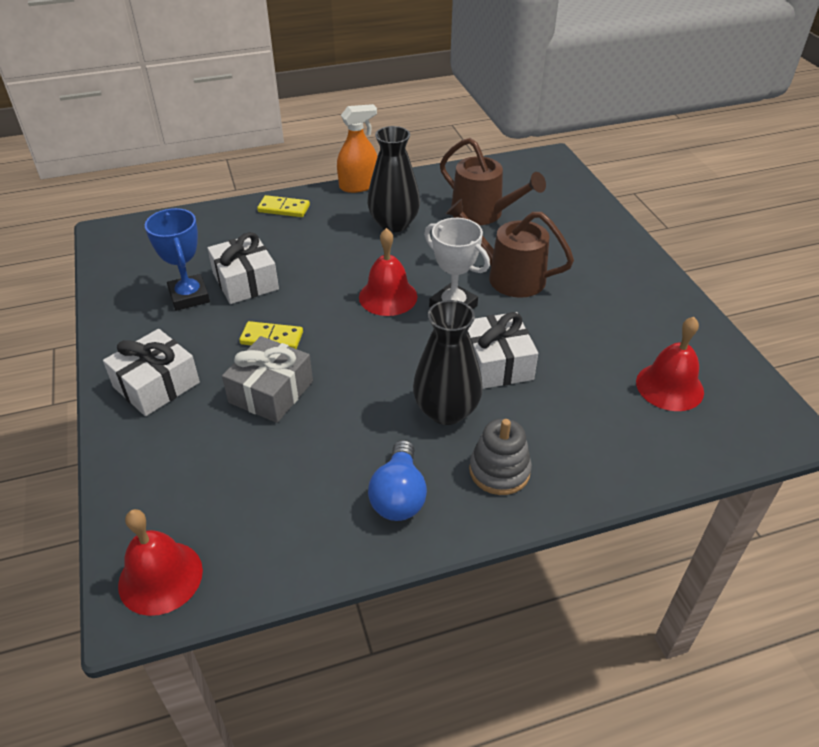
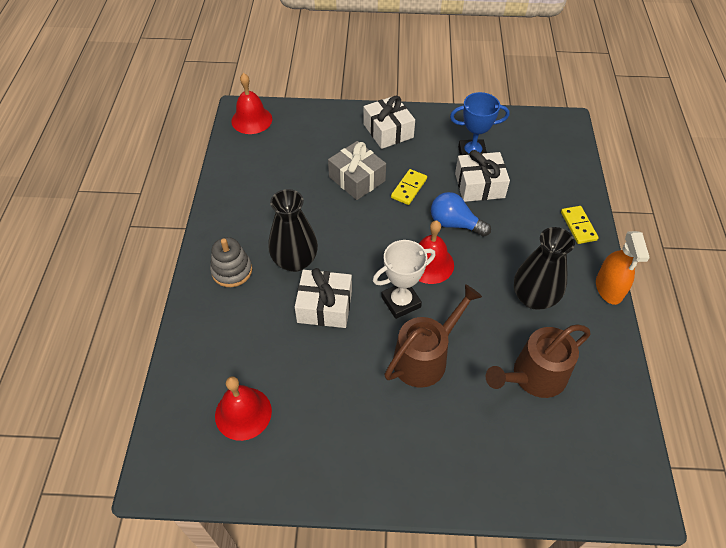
camera: 110 degrees right, 10 degrees up
yellow domino [257,195,310,217] -> yellow domino turned 45 degrees counterclockwise [561,206,599,244]
blue light bulb [368,440,427,521] -> blue light bulb moved to [431,192,491,237]

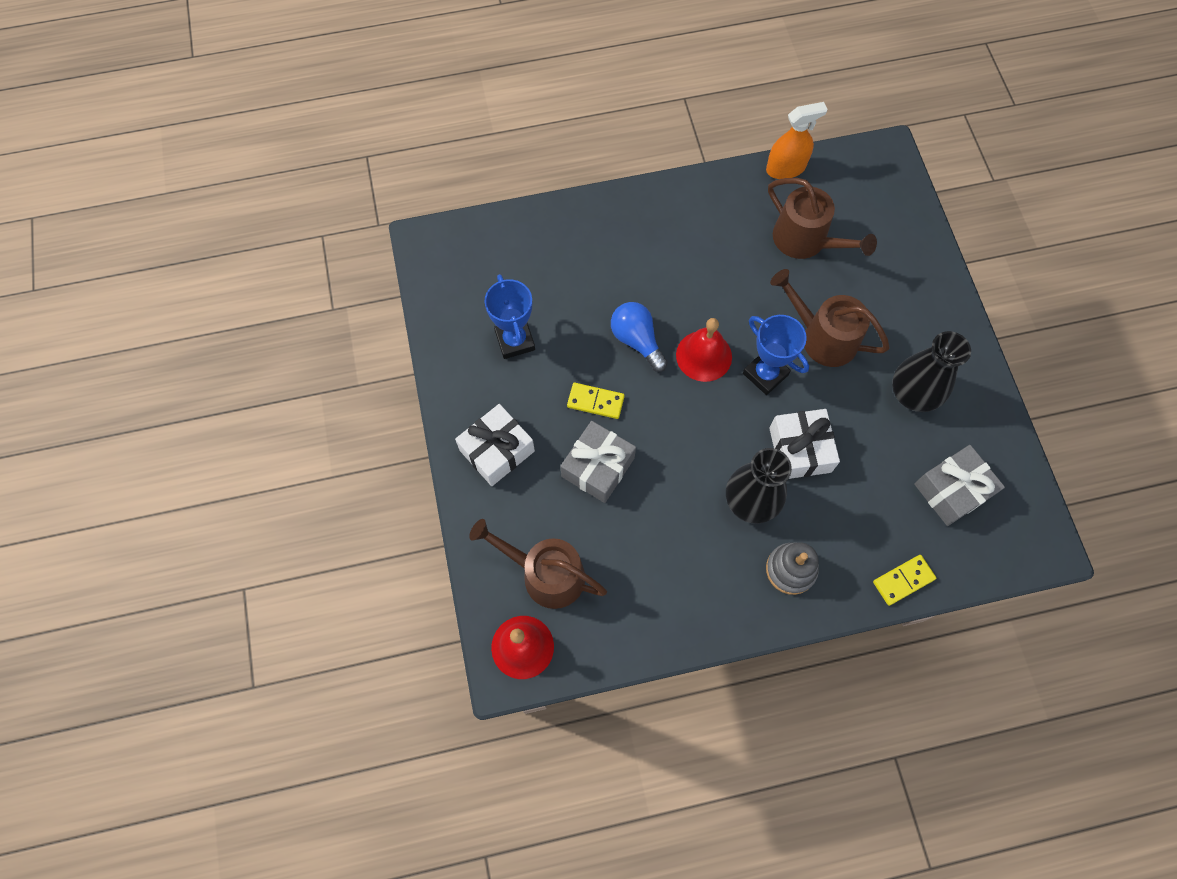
camera: 105 degrees left, 15 degrees up
red bell [215,376,272,441] -> grey gift [914,445,1005,526]
white trophy [373,240,435,319] -> blue trophy [743,315,809,395]
blue light bulb [431,192,491,237] -> blue light bulb turned 135 degrees clockwise [611,302,668,372]
white gift [455,150,510,202] -> none
black vase [514,227,575,309] -> black vase moved to [892,331,971,412]
yellow domino [561,206,599,244] -> yellow domino moved to [873,555,936,606]
orange spray bottle [596,231,650,305] -> orange spray bottle moved to [766,102,828,179]
none -> brown watering can [469,519,607,609]

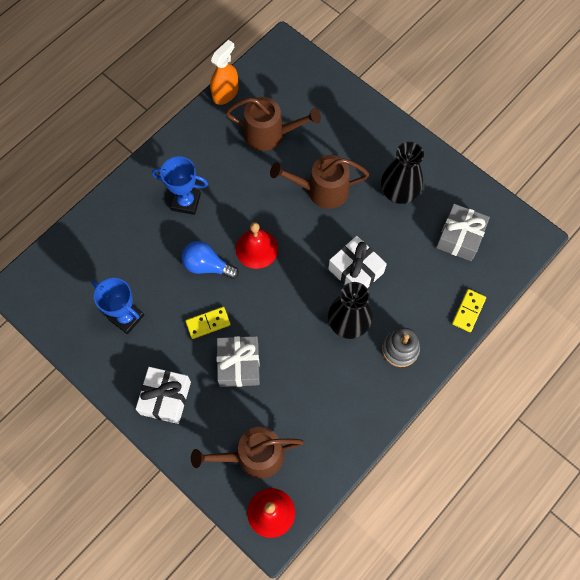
camera: 35 degrees left, 0 degrees up
blue trophy [743,315,809,395] -> blue trophy moved to [152,156,208,215]

